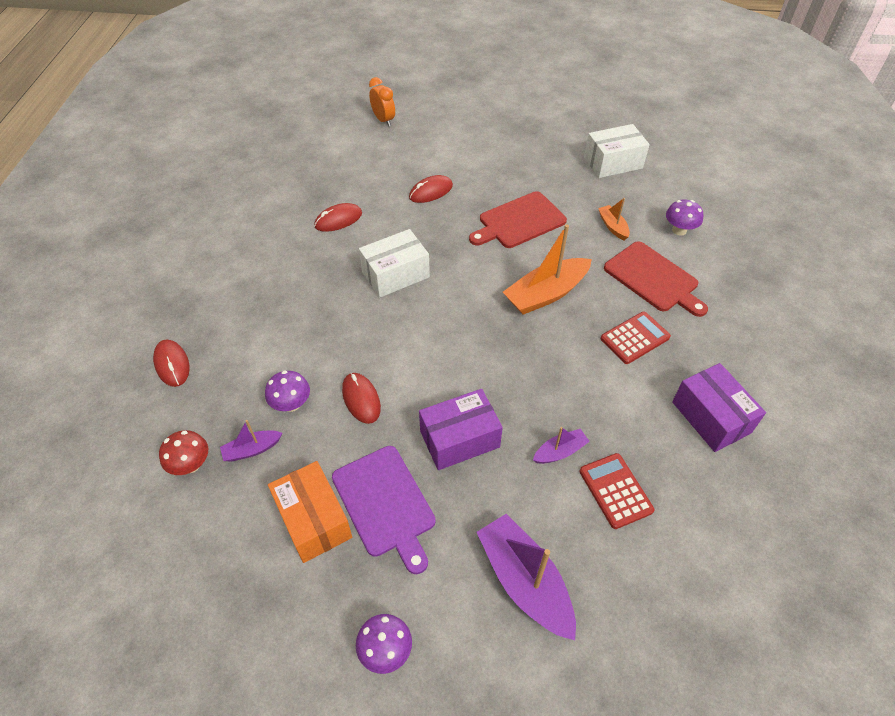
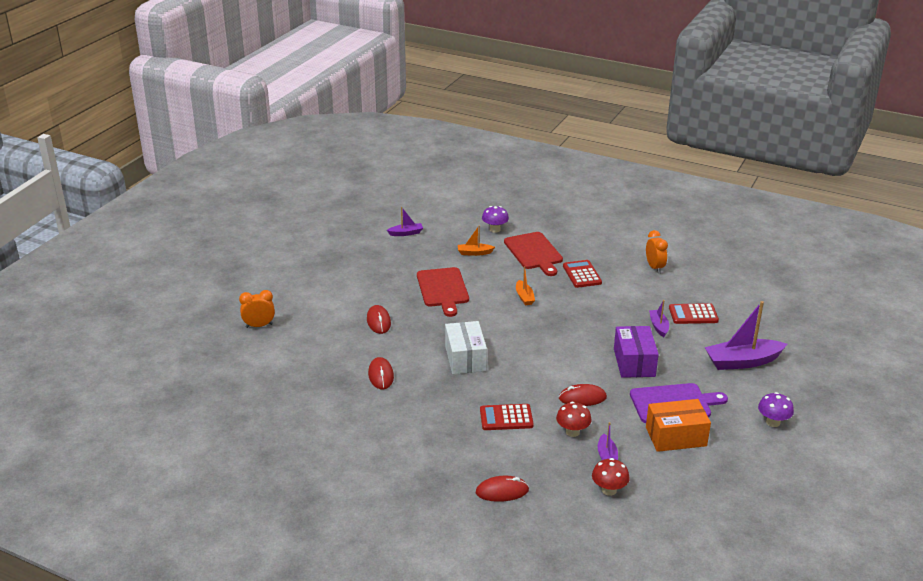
camera: 70 degrees left, 20 degrees down
purple mushroom [265,370,310,412] -> red mushroom [556,402,592,437]
orange boat [503,224,592,315] -> orange boat [516,266,535,305], size x0.51
white box [584,124,650,178] -> purple boat [387,207,423,236]
red cutting board [604,241,708,317] -> red cutting board turned 90 degrees clockwise [504,232,563,276]
purple box [672,363,766,452] -> orange clock [646,230,668,273]
none -> red calculator [480,404,534,430]

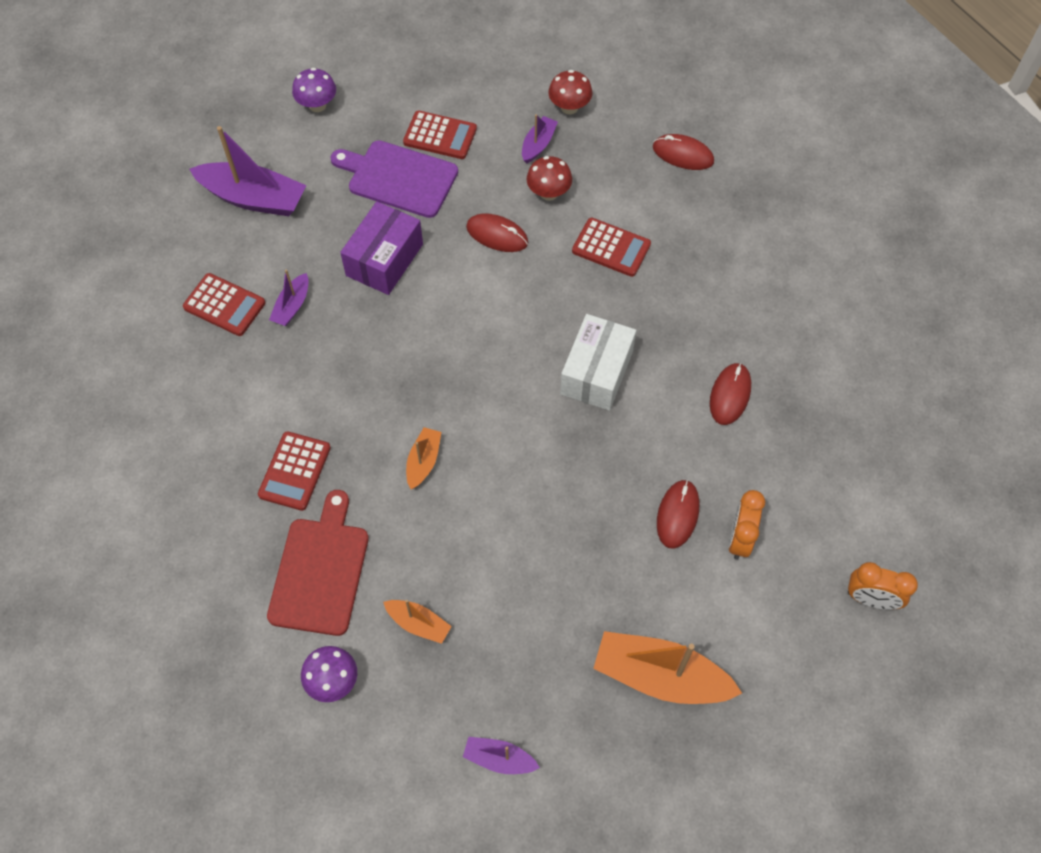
camera: 150 degrees left, 30 degrees up
red cutting board [417,267,469,317] -> none
orange clock [646,230,668,273] -> orange clock moved to [728,490,765,560]
orange box [646,399,711,452] -> red calculator [403,111,477,159]
none -> orange boat [593,631,742,704]

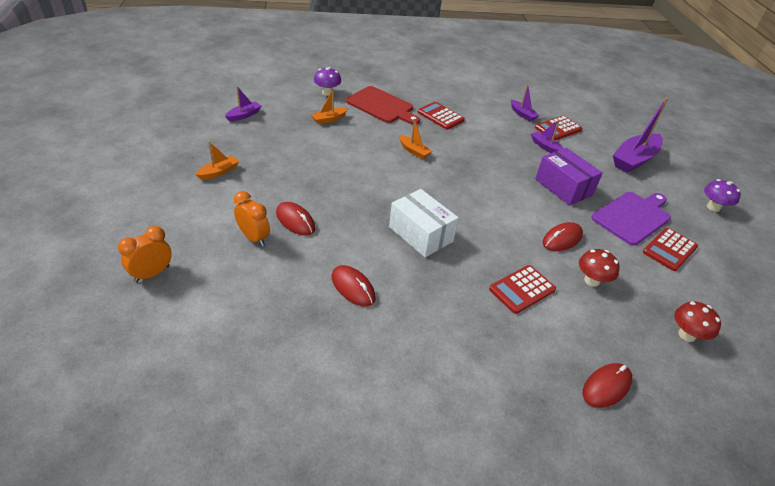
camera: 115 degrees right, 20 degrees down
purple boat [522,114,558,164] -> purple boat moved to [511,84,540,122]
orange boat [593,631,742,704] -> orange boat [195,141,239,180], size x0.51

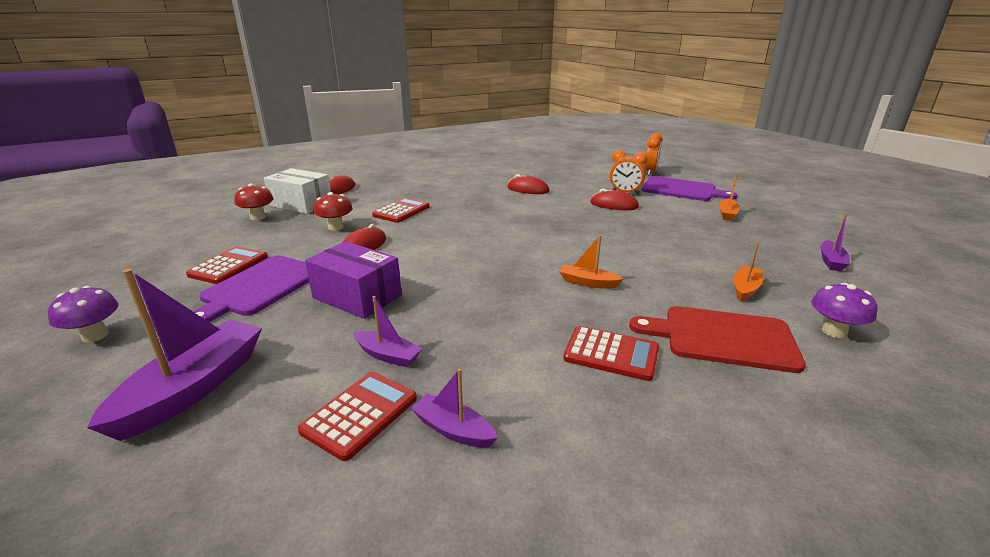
camera: 160 degrees right, 15 degrees down
white box [389,189,459,257] -> white box moved to [264,168,331,214]
none -> purple cutting board [641,176,737,201]

